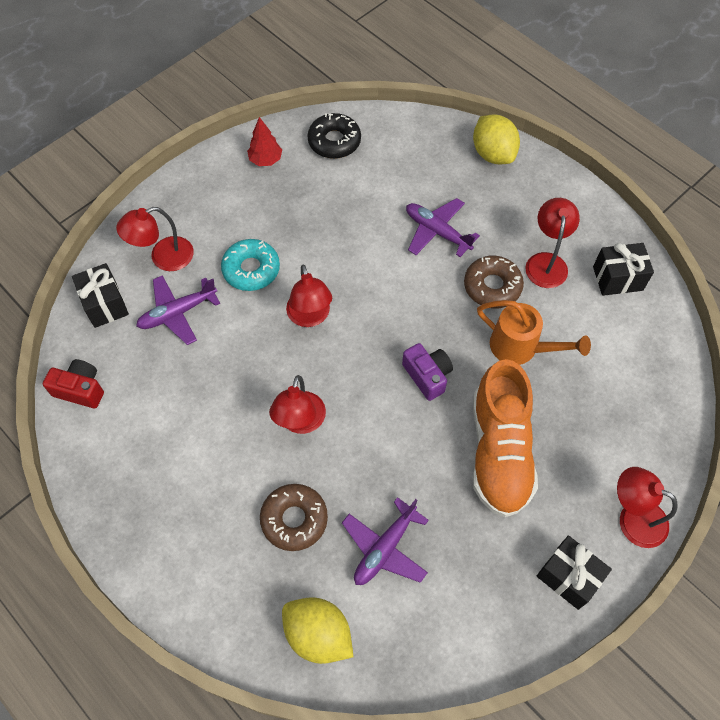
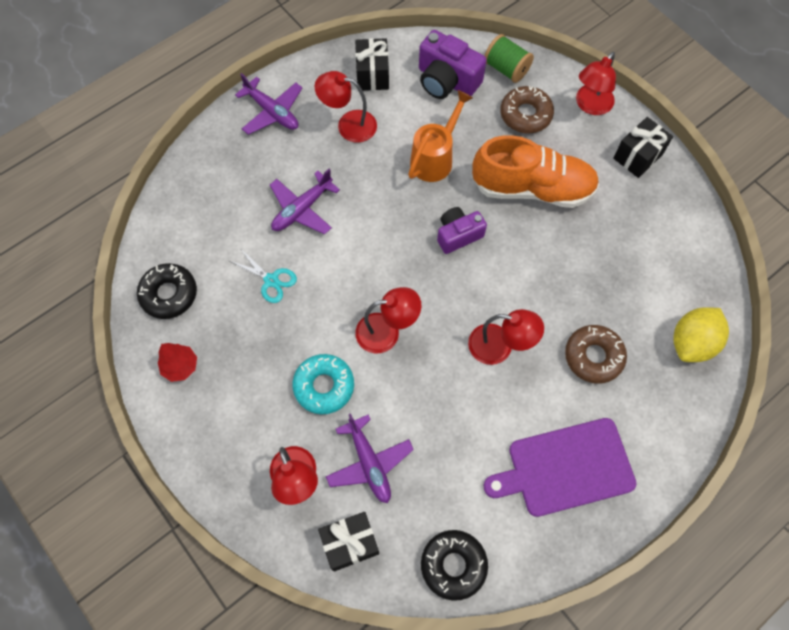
camera: 85 degrees left, 5 degrees up
red camera [43,359,104,408] -> black donut [421,530,488,601]
purple plane [342,497,429,585] -> purple plane moved to [235,73,302,135]
brown donut [464,256,524,308] -> brown donut moved to [500,86,554,134]
yellow lemon [473,115,520,164] -> none
none -> turquoise scissors [230,248,297,303]
none -> purple camera [419,30,487,99]
none -> green spool [484,34,534,83]
none -> purple cutting board [484,418,637,517]

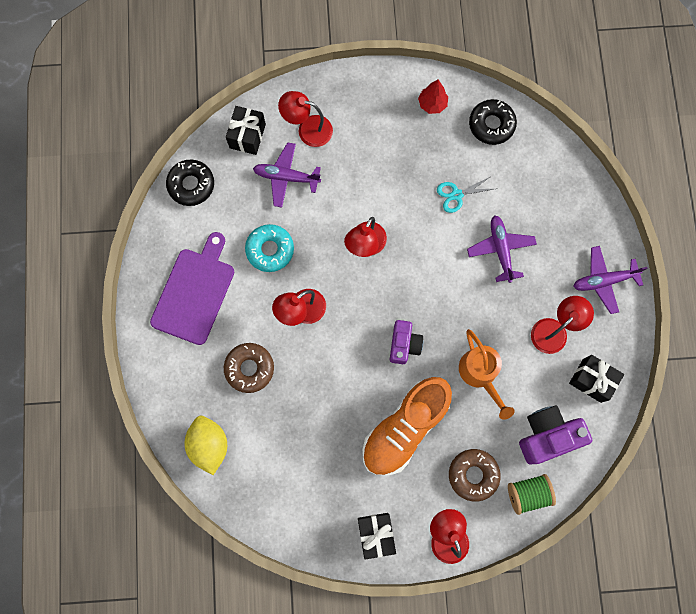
camera: 125 degrees right, 10 degrees up
turquoise donut [292,354,354,414] -> turquoise donut moved to [245,224,294,272]

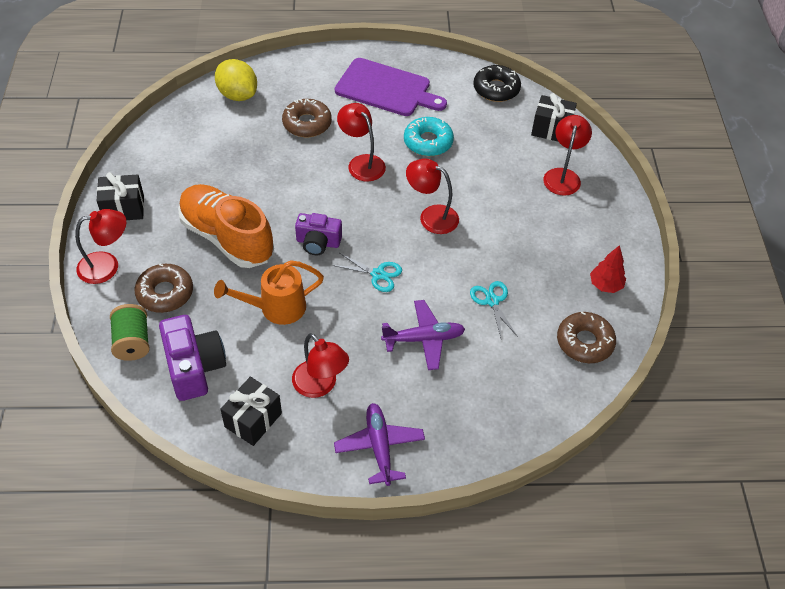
camera: 90 degrees right, 25 degrees down
yellow lemon [185,416,227,475] -> yellow lemon turned 60 degrees clockwise [215,59,257,101]
purple plane [253,142,321,208] -> none
black donut [469,99,517,145] -> brown donut [557,312,616,363]
none -> turquoise scissors [332,253,402,292]

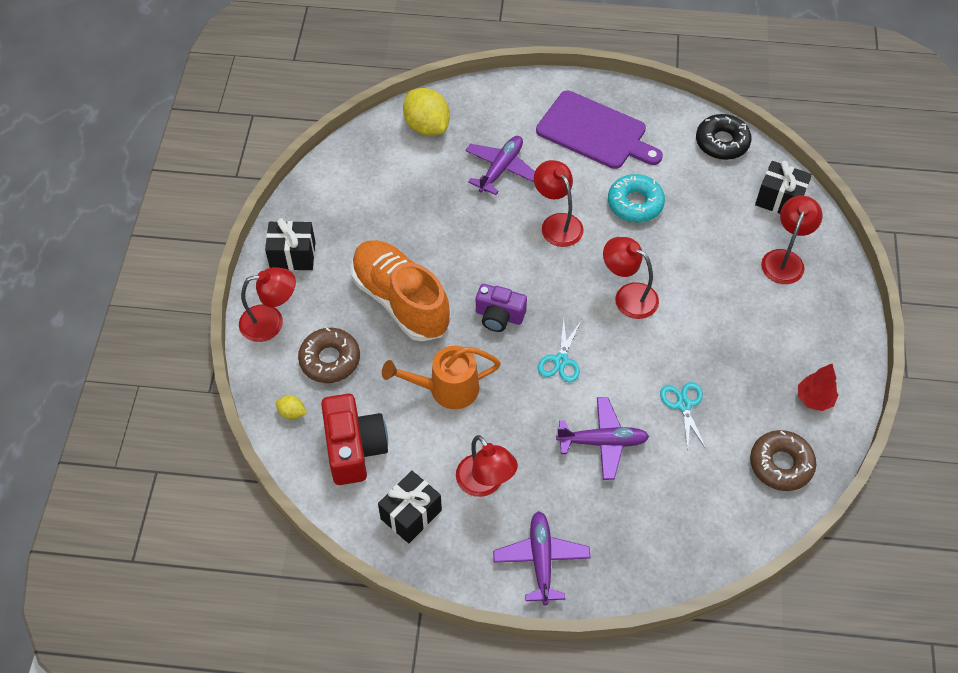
camera: 10 degrees right, 5 degrees up
green spool [110,304,150,361] -> yellow lemon [276,396,307,420]
purple camera [159,315,226,401] -> red camera [321,394,388,485]
brown donut [282,99,332,137] -> purple plane [465,136,535,195]
turquoise scissors [332,253,402,292] -> turquoise scissors turned 75 degrees clockwise [538,319,581,383]

